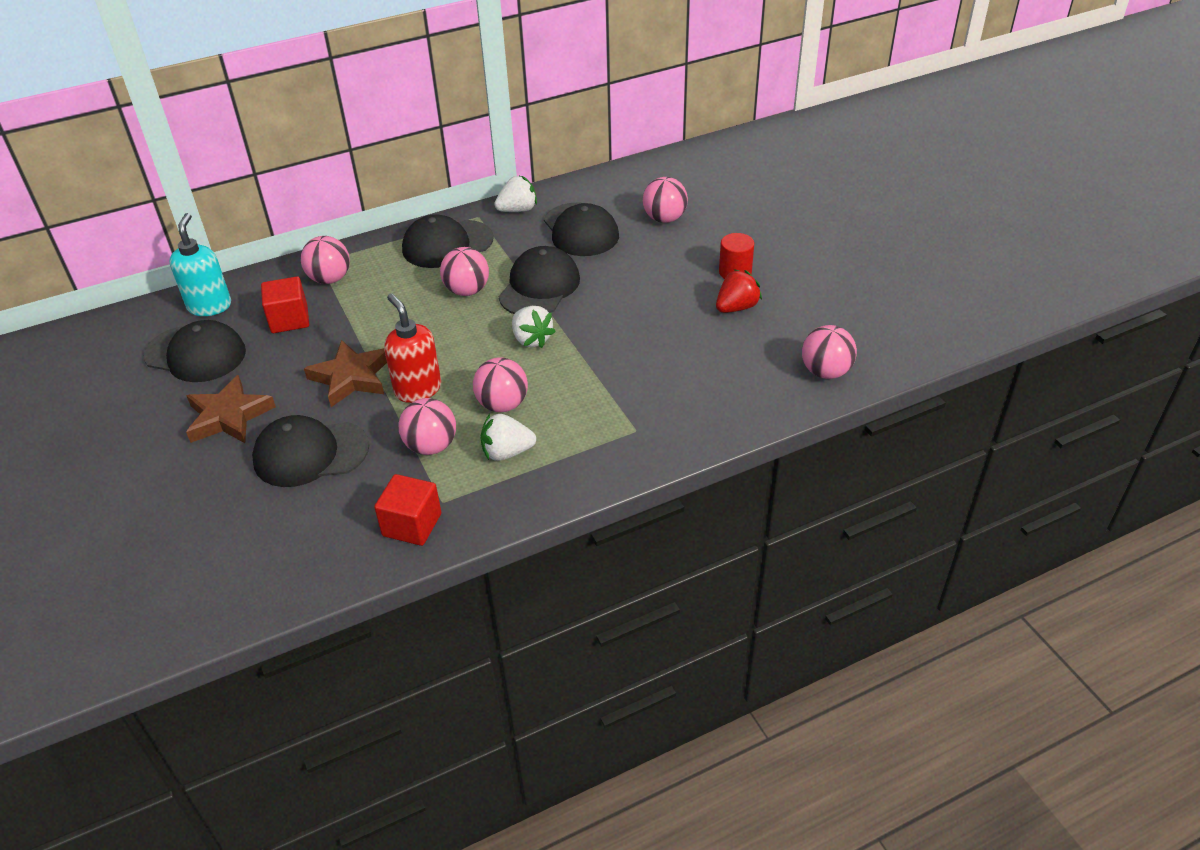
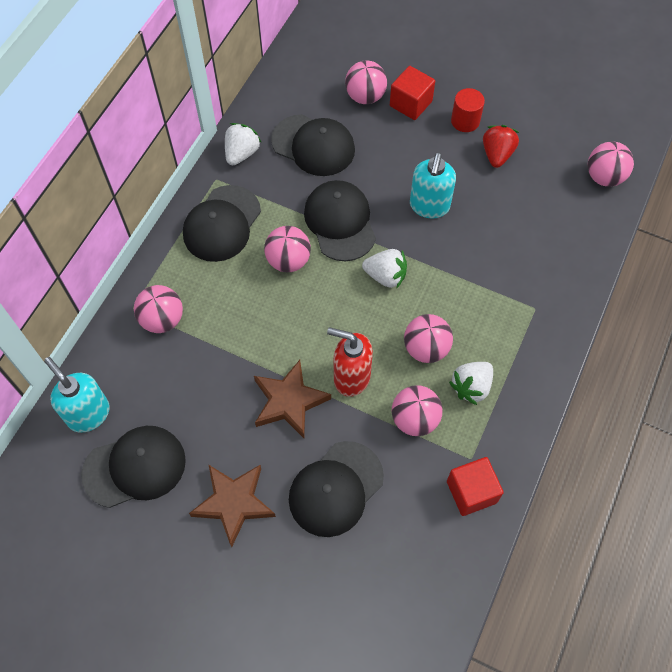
camera: 40 degrees left, 20 degrees up
red cube [261,276,309,333] -> red cube moved to [390,66,435,120]
none -> turquoise soap dispenser [410,152,456,219]

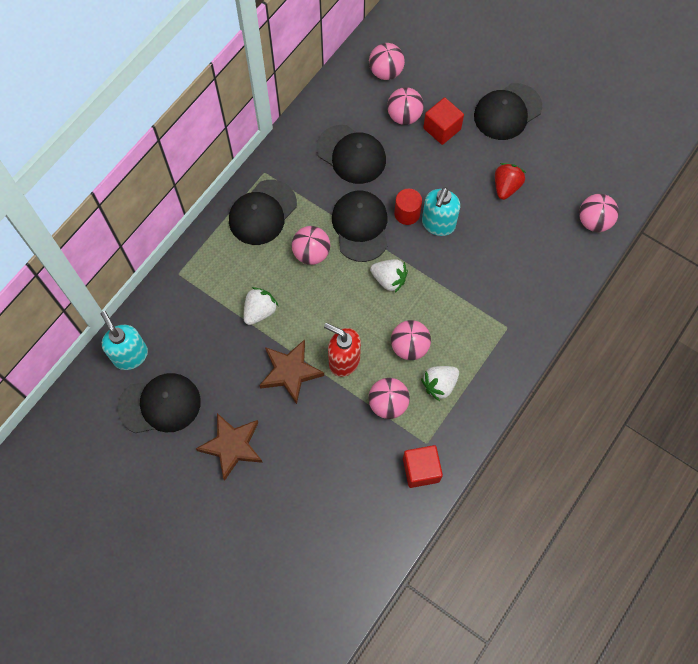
camera: 10 degrees right, 5 degrees up
pink ball [134,285,183,333] -> pink ball moved to [369,43,405,80]
white strawberry [225,123,261,165] -> white strawberry moved to [243,287,278,325]
black cap [289,441,384,537] -> black cap moved to [474,83,542,140]
red cylinder [451,88,485,132] -> red cylinder moved to [394,189,422,225]

